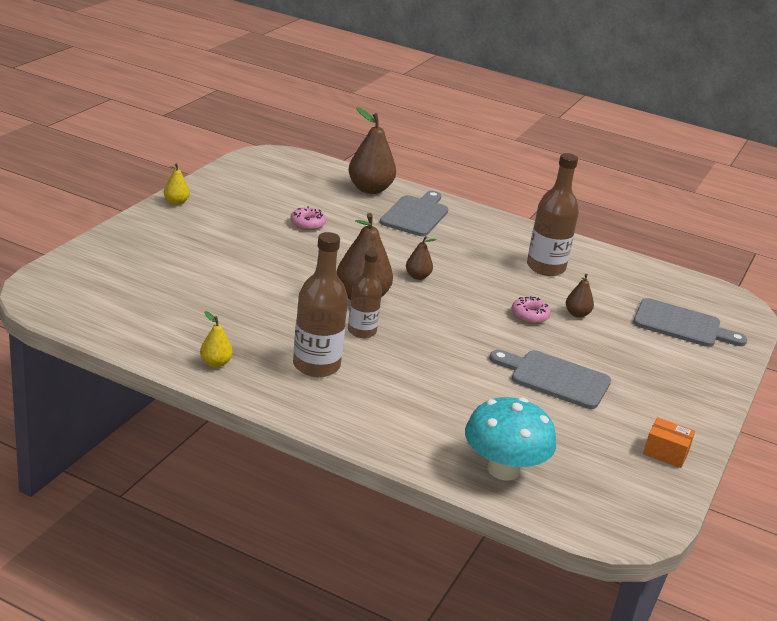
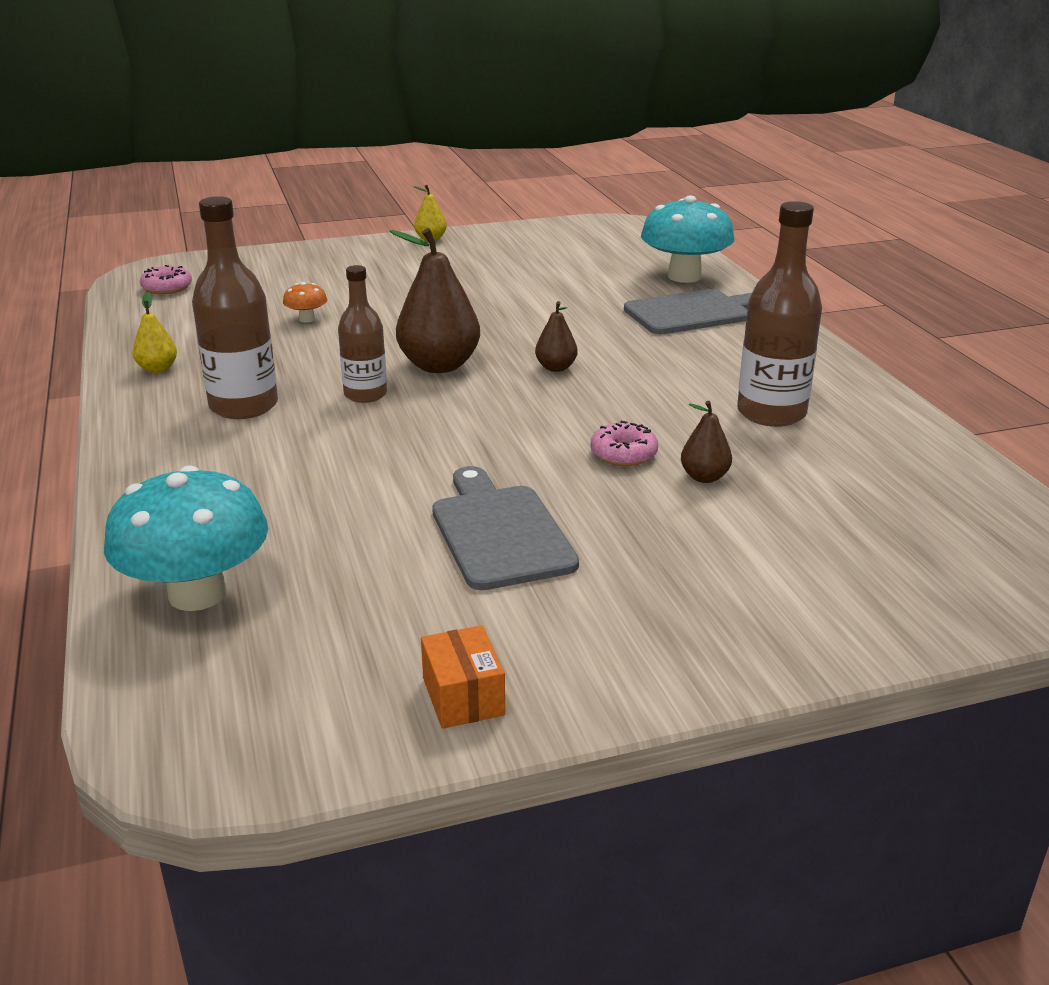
camera: 50 degrees right, 0 degrees up
pink donut [290,206,326,230] -> pink donut moved to [140,265,192,294]
brown pear [348,107,396,194] -> turquoise mushroom [641,195,734,283]
grey cutting board [633,298,747,347] -> none
none -> orange mushroom [283,282,327,323]

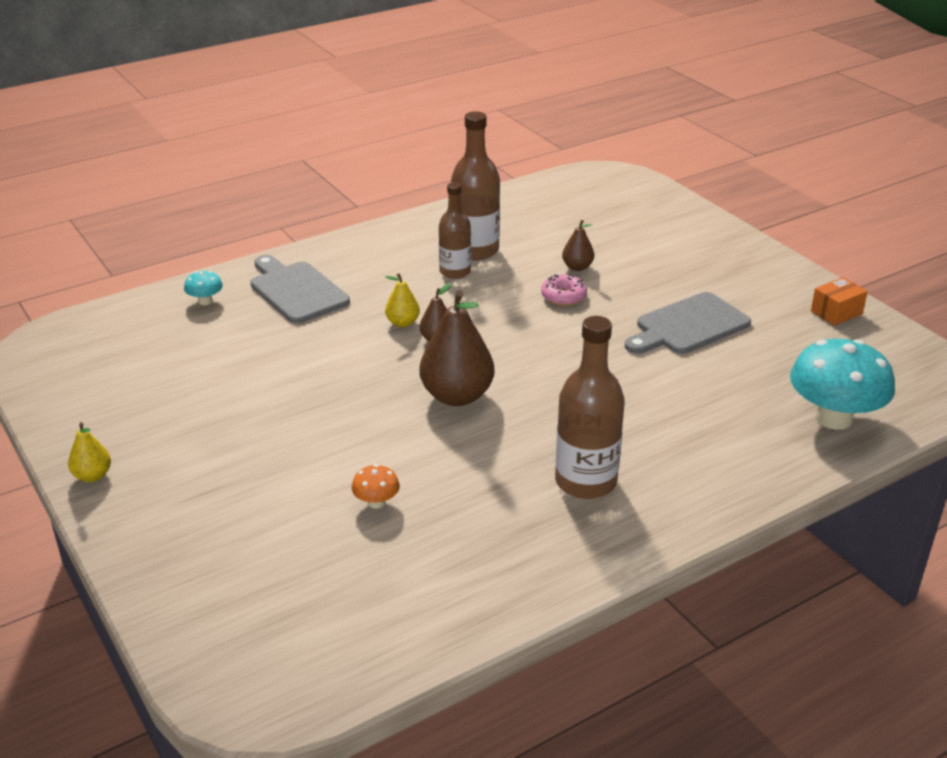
camera: 105 degrees left, 5 degrees up
yellow pear [132,293,177,373] -> yellow pear moved to [385,273,420,327]
pink donut [140,265,192,294] -> none
brown bottle [338,265,387,403] -> brown bottle moved to [439,182,471,279]
turquoise mushroom [641,195,734,283] -> turquoise mushroom [184,271,223,305], size x0.44

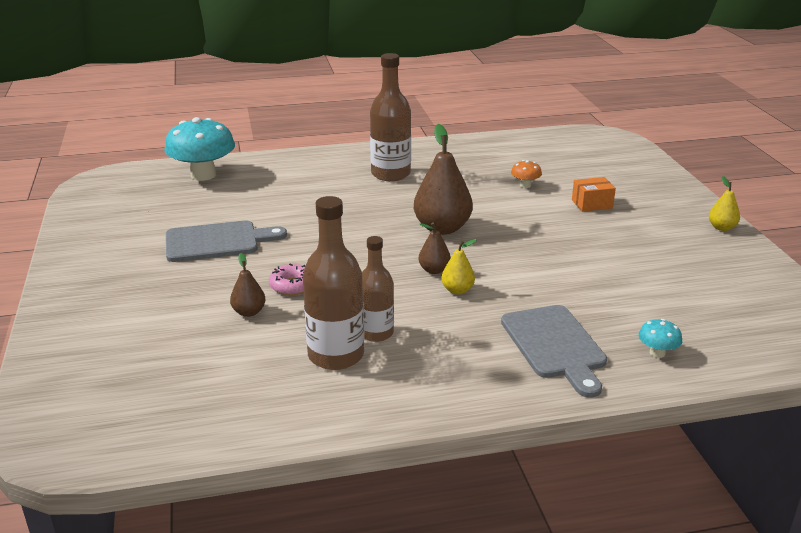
camera: 160 degrees left, 5 degrees down
orange box [811,277,868,326] -> orange box moved to [572,177,616,212]

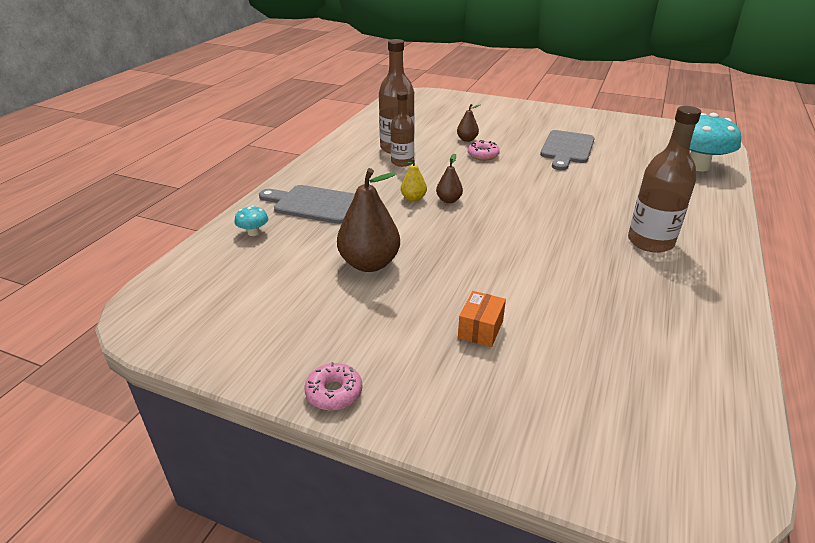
camera: 125 degrees right, 5 degrees up
brown pear [414,124,473,235] -> brown pear moved to [337,168,400,272]
orange mushroom [511,160,542,188] -> none
yellow pear [709,176,740,231] -> pink donut [304,362,362,410]

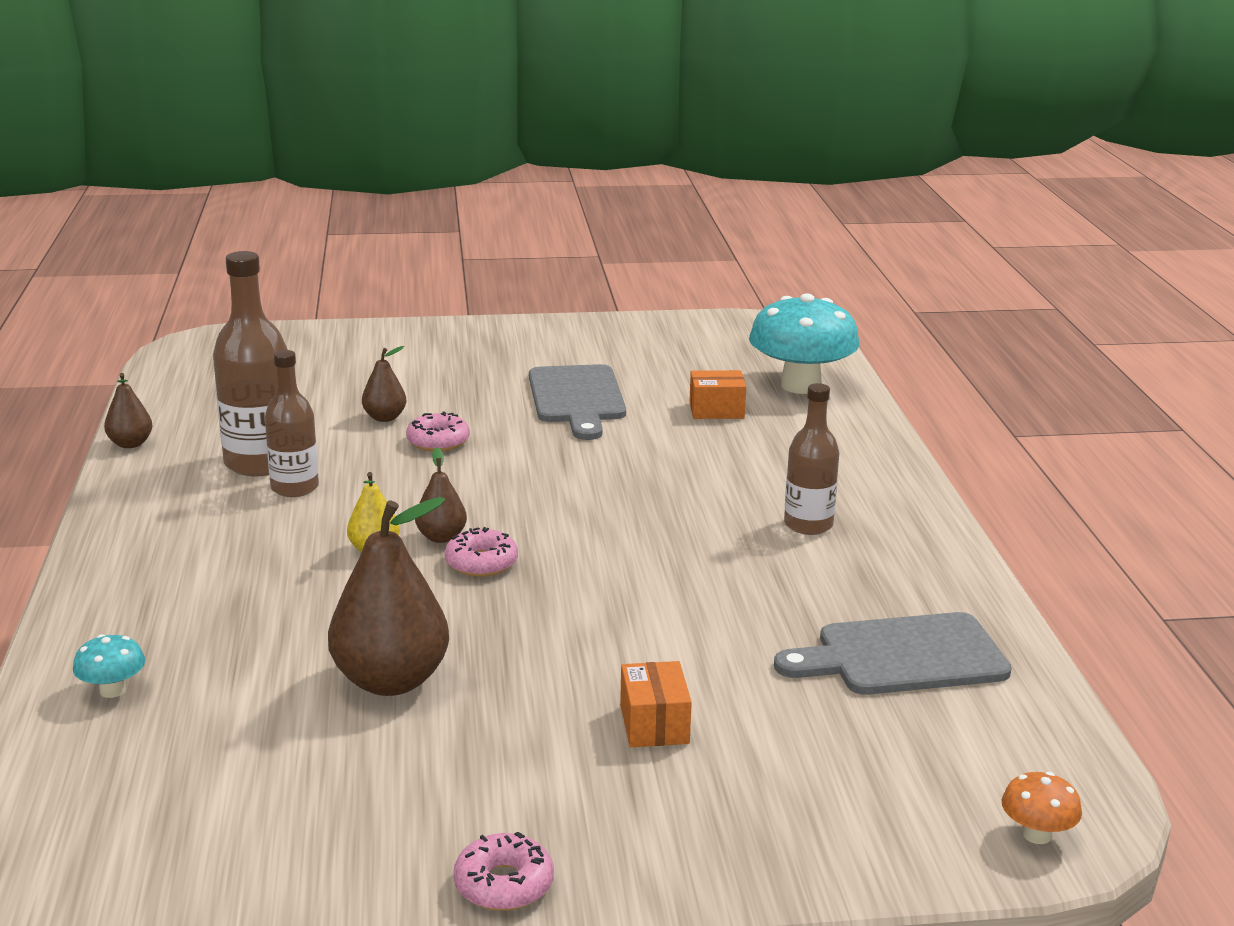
camera: 30 degrees left, 10 degrees down
grey cutting board [259,185,355,224] -> grey cutting board moved to [774,612,1012,695]
brown bottle [628,106,701,253] -> brown bottle [784,383,839,535], size x0.65
none -> brown pear [104,373,153,448]
none -> pink donut [445,527,518,577]
none -> orange box [689,370,746,419]
none -> orange mushroom [1002,772,1082,844]

